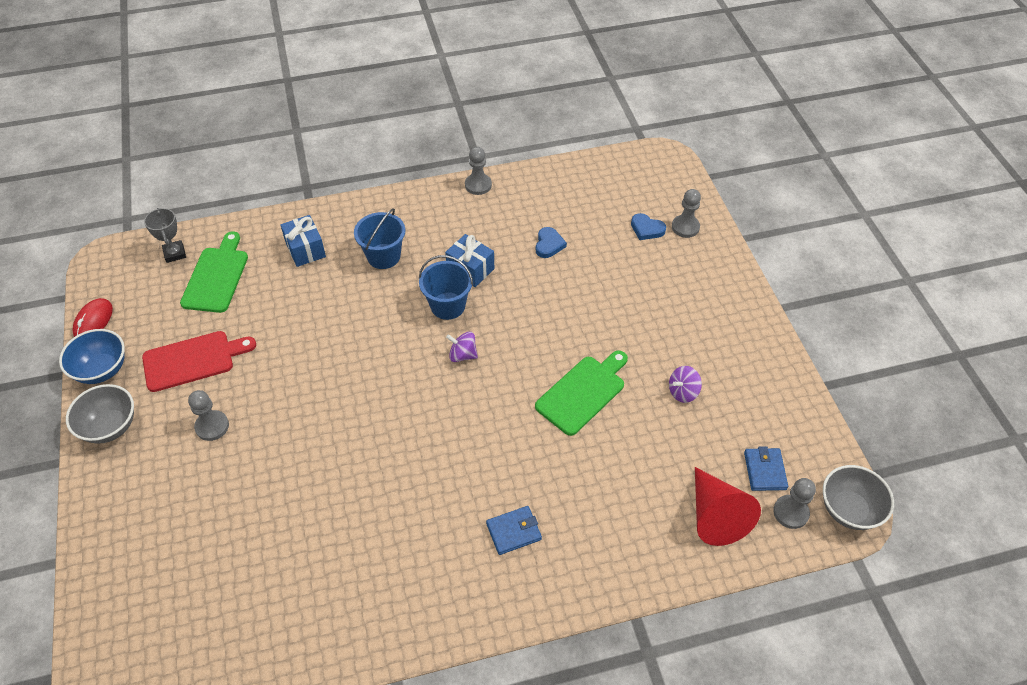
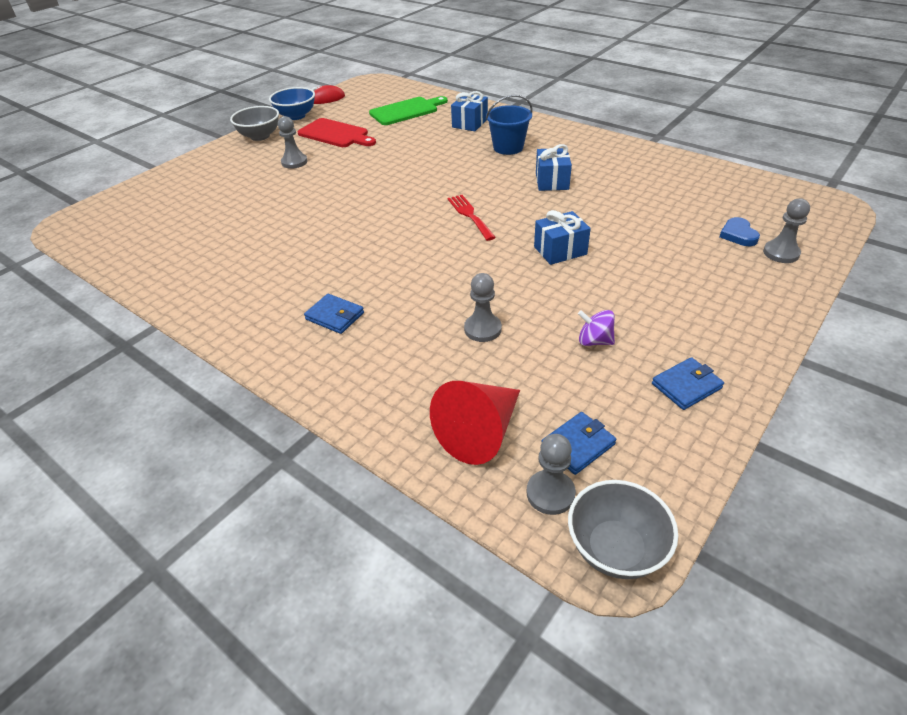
camera: 55 degrees right, 10 degrees down
grey trophy [144,208,186,263] -> none
blue bucket [419,255,473,320] -> none
purple spinning top [446,332,478,362] -> red fork [448,195,496,241]
grey pawn [465,147,492,195] -> grey pawn moved to [464,273,502,342]
green cutting board [535,350,628,436] -> none
blue heart [536,227,567,258] -> none
none -> blue gift [534,210,591,265]
none -> blue wallet [652,357,724,410]

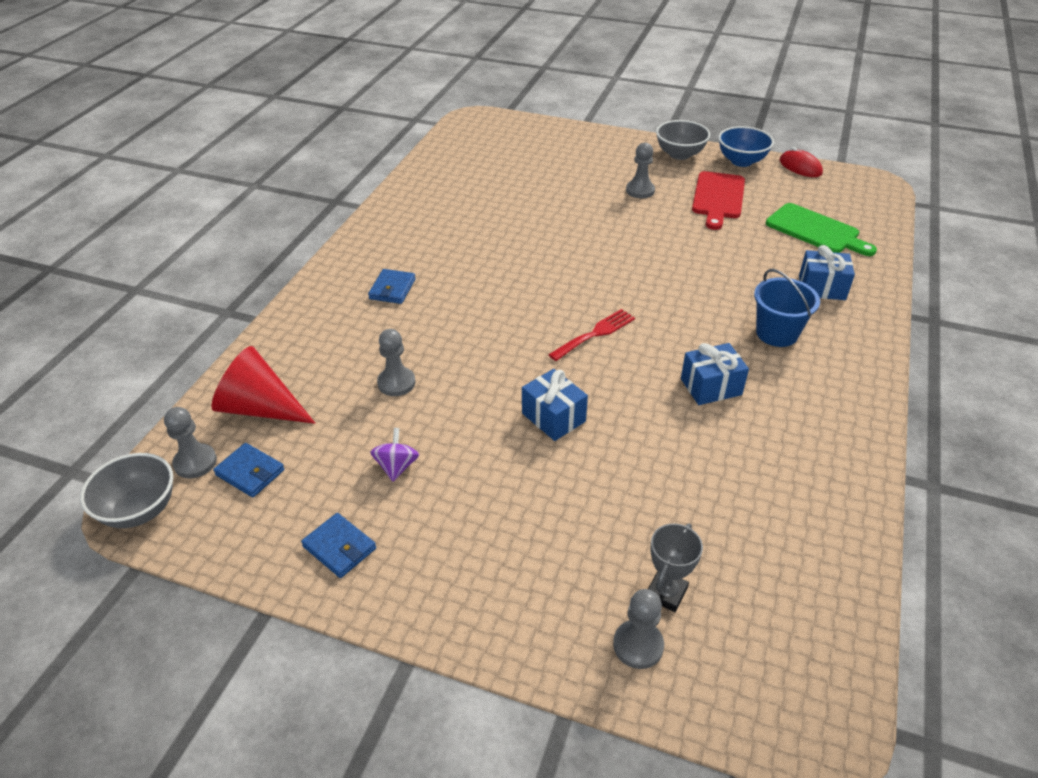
camera: 70 degrees right, 0 degrees up
blue heart [719,217,760,246] -> grey trophy [648,523,703,612]

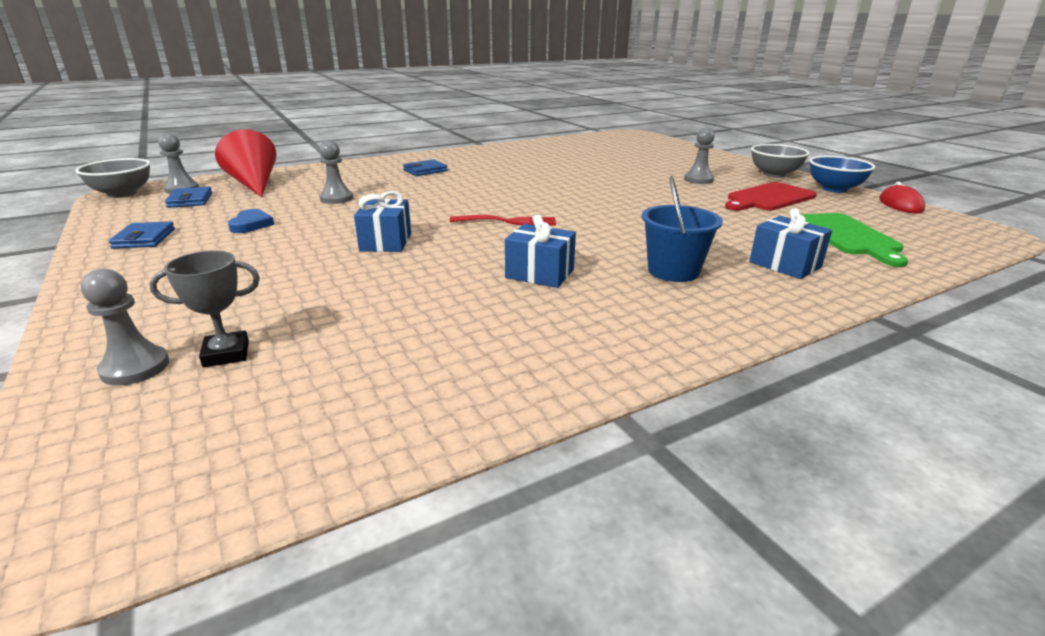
camera: 40 degrees right, 15 degrees down
purple spinning top [370,428,419,482] -> blue heart [228,209,274,233]

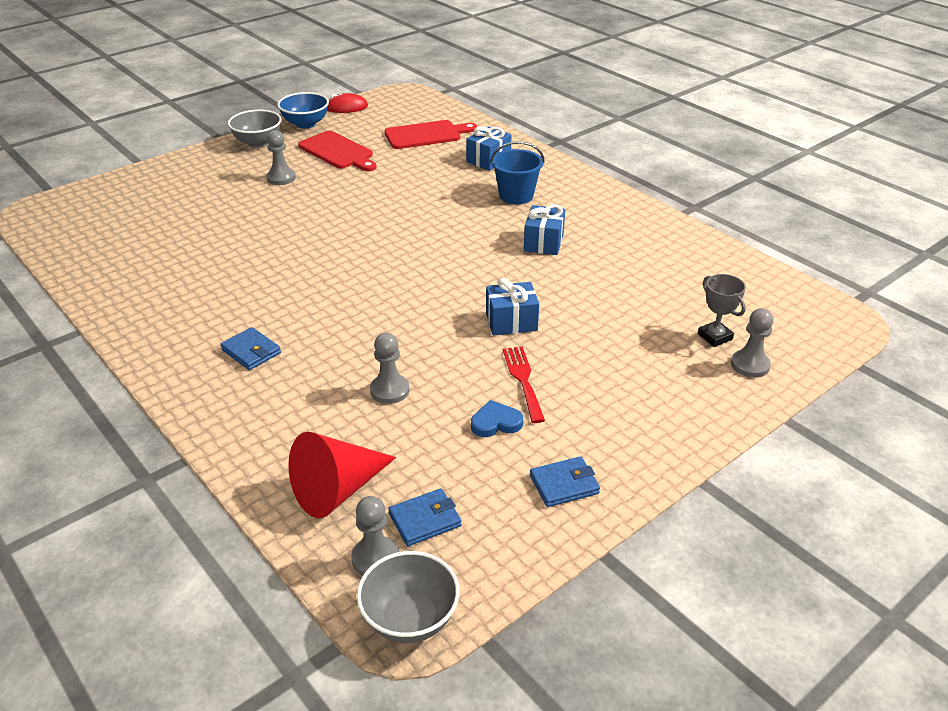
camera: 100 degrees left, 10 degrees up
red fork [450,215,556,225] -> red fork moved to [503,346,545,423]
green cutting board [800,213,908,267] -> red cutting board [384,120,477,149]

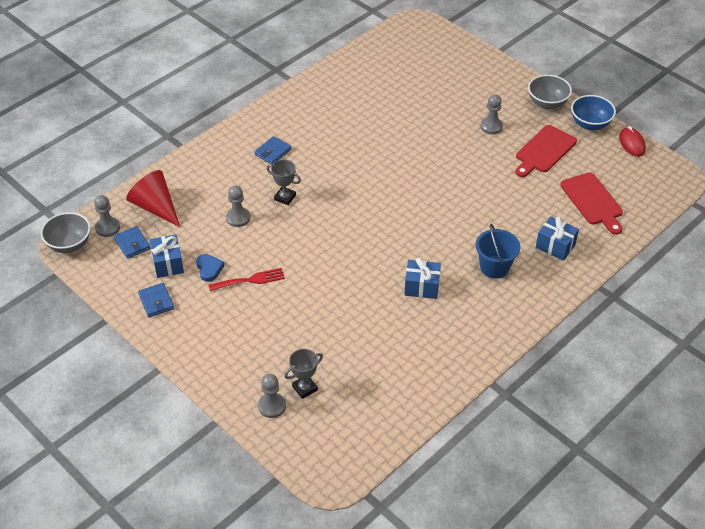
camera: 85 degrees right, 10 degrees up
blue gift [486,278,539,335] -> blue gift moved to [150,234,184,278]
none -> grey trophy [267,160,301,205]

